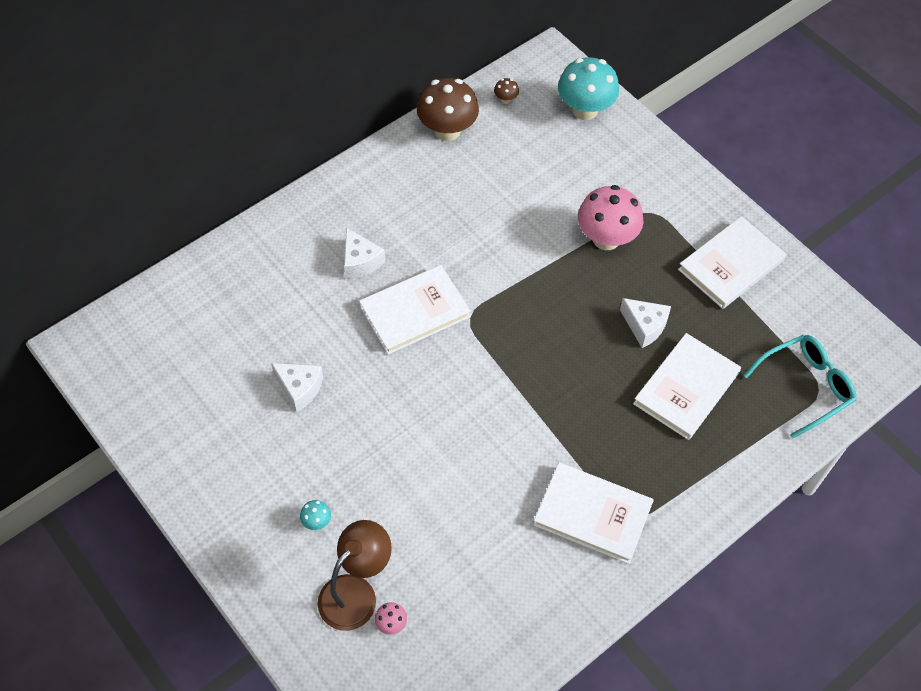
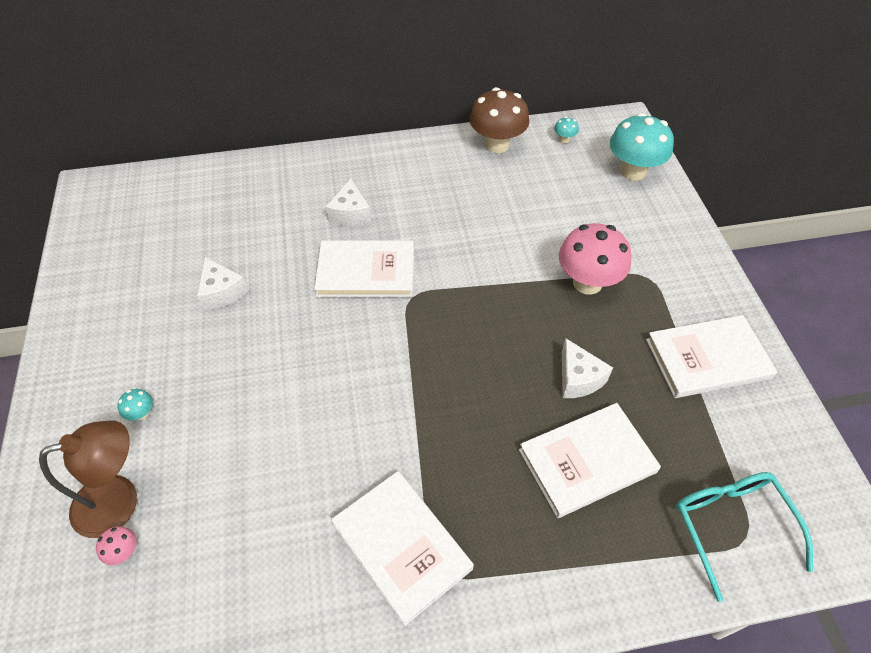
camera: 30 degrees right, 5 degrees down
brown mushroom [494,78,519,104] -> turquoise mushroom [554,117,579,143]
turquoise glasses [744,335,856,439] -> turquoise glasses turned 105 degrees counterclockwise [676,472,813,602]

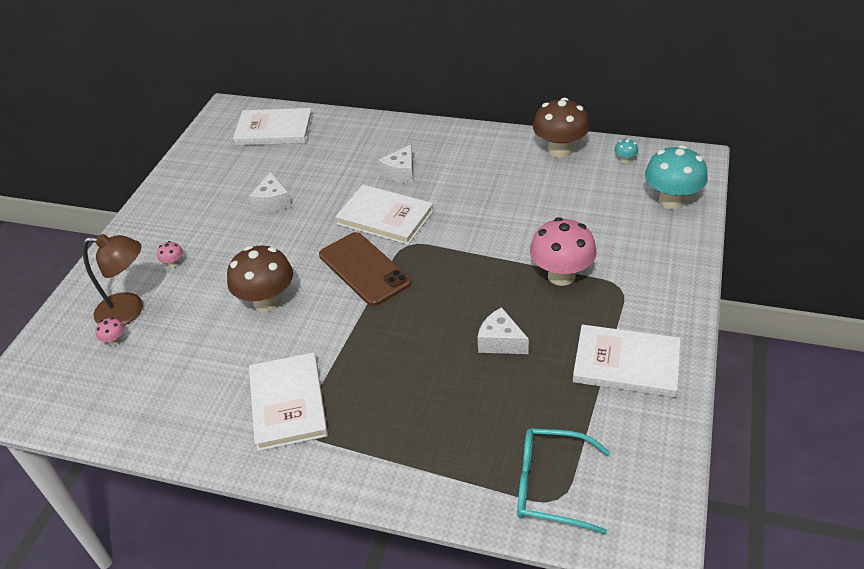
camera: 30 degrees right, 10 degrees down
turquoise mushroom [117,389,153,420] -> pink mushroom [157,241,183,268]
white book [519,403,661,518] -> white book moved to [233,108,313,146]
white cheese [562,338,613,398] -> white cheese turned 120 degrees clockwise [478,307,529,354]
turquoise glasses [676,472,813,602] -> turquoise glasses turned 90 degrees counterclockwise [517,428,610,535]
none -> brown mushroom [227,246,293,312]
none -> brown phone [319,232,411,306]

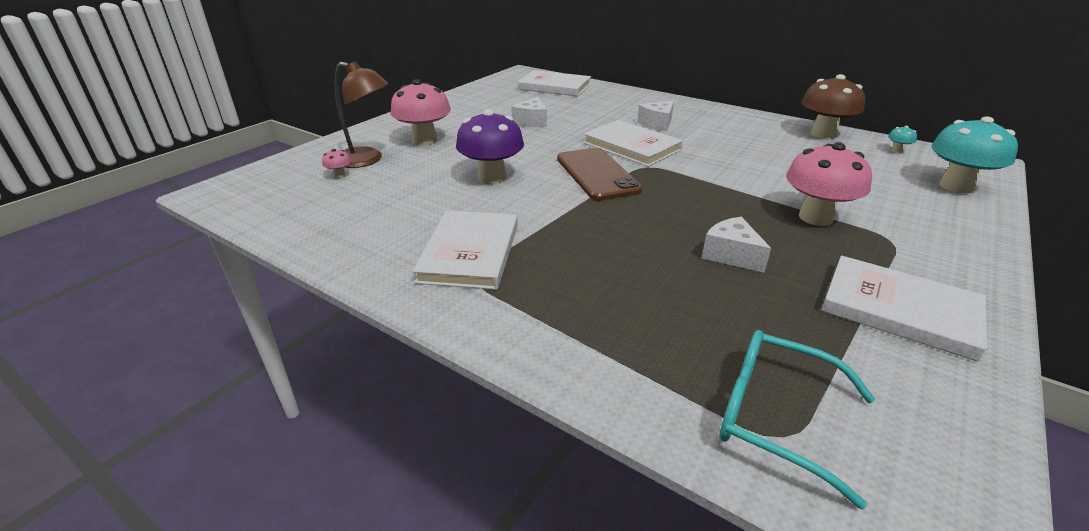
camera: 15 degrees right, 10 degrees down
pink mushroom [157,241,183,268] -> pink mushroom [391,79,451,146], size x2.41
brown mushroom [227,246,293,312] -> purple mushroom [456,109,524,184]

